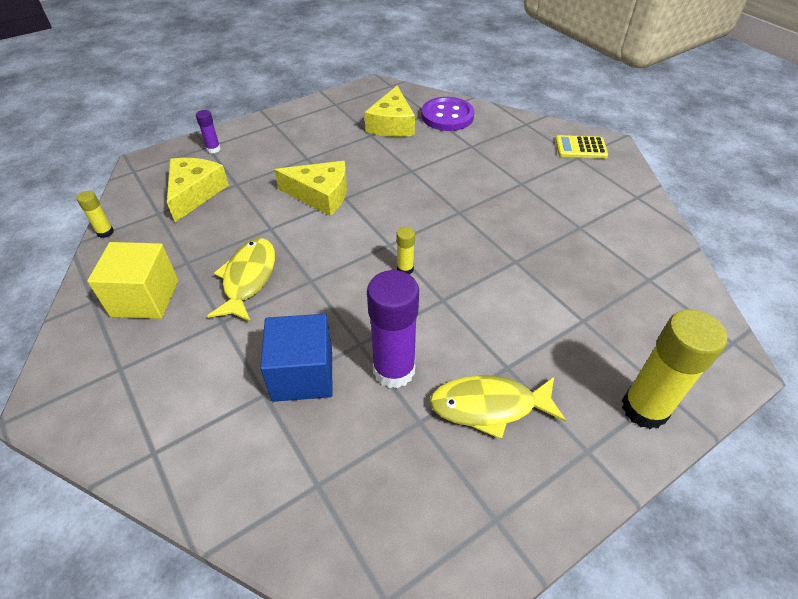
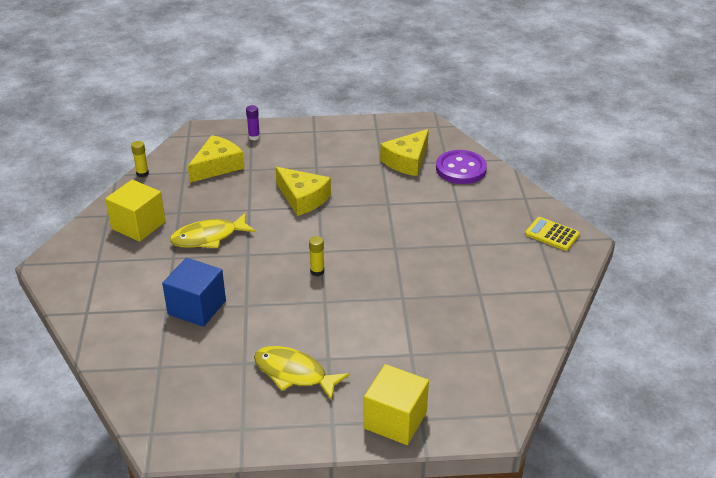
camera: 30 degrees right, 10 degrees down
yellow fish [207,238,275,322] -> yellow fish turned 150 degrees counterclockwise [170,213,256,248]
purple glue stick [367,270,419,388] -> none
yellow glue stick [622,309,727,429] -> yellow cube [364,364,429,445]

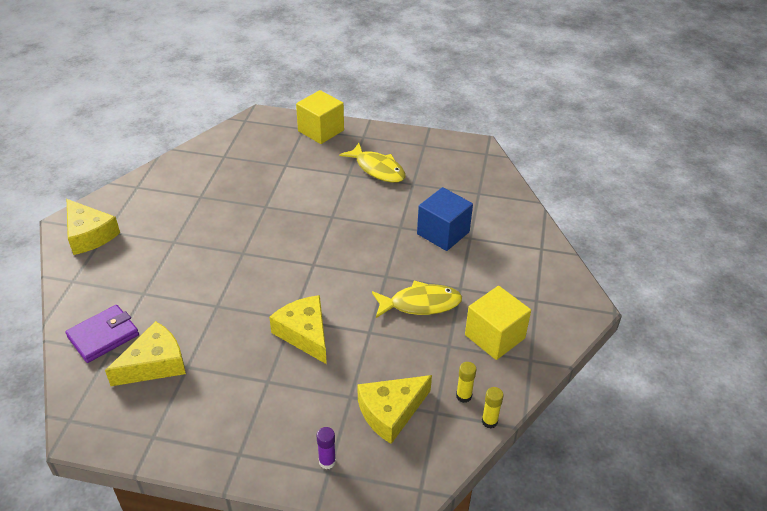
camera: 165 degrees left, 5 degrees up
yellow glue stick [309,236,324,276] -> yellow glue stick moved to [456,362,476,403]
purple button [436,150,487,184] -> purple wallet [65,305,139,363]
yellow calculator [525,217,580,251] -> yellow cheese [67,199,120,255]

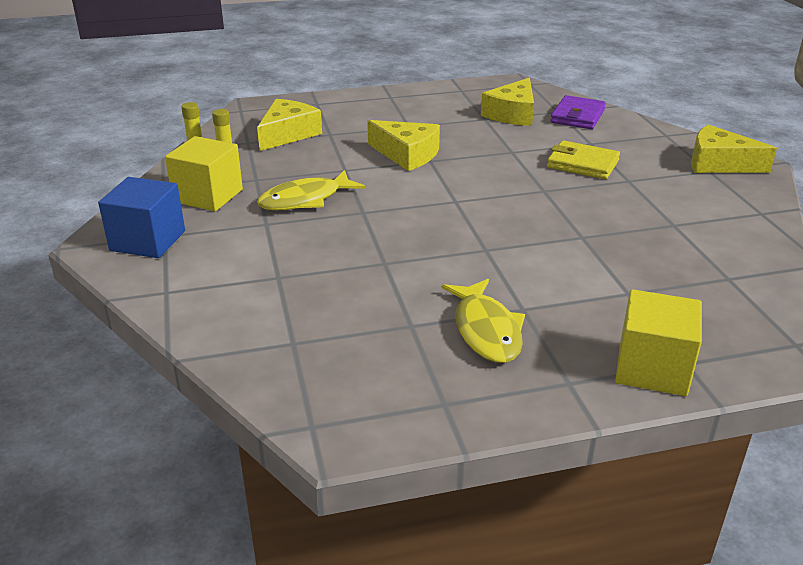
camera: 155 degrees right, 10 degrees down
purple glue stick [317,427,336,469] -> none
yellow fish [339,143,406,183] -> yellow fish turned 120 degrees counterclockwise [441,279,525,363]
blue cube [417,187,473,251] -> blue cube moved to [98,177,185,258]
none -> yellow wallet [547,141,620,179]

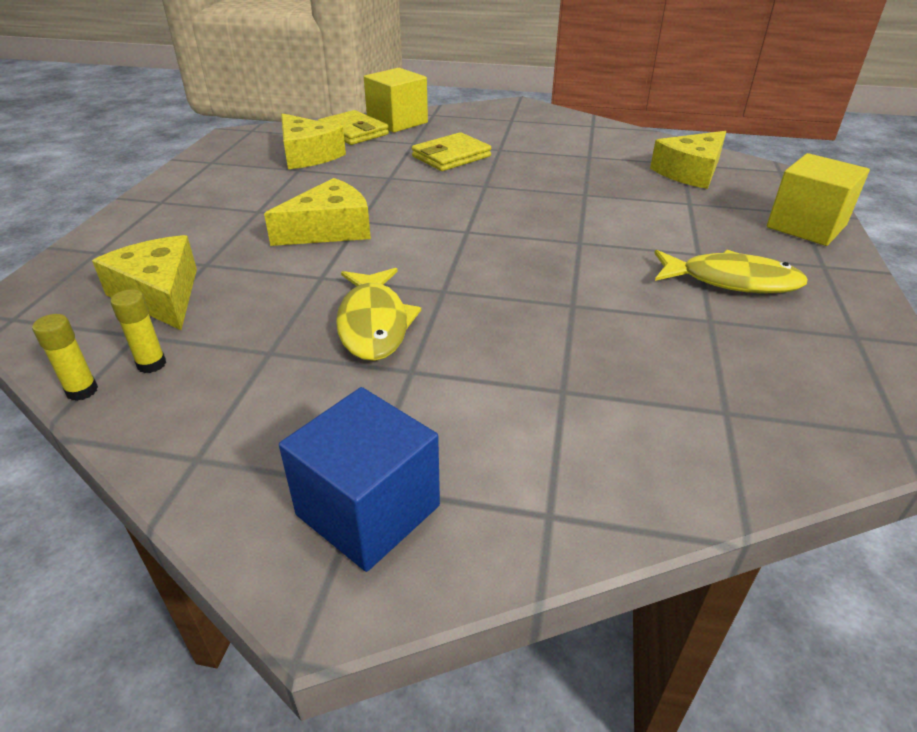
camera: 65 degrees left, 5 degrees up
yellow cube [165,136,243,211] -> yellow cube moved to [364,68,428,132]
purple wallet [550,95,606,129] -> yellow wallet [318,110,389,145]
yellow cheese [691,125,777,173] -> yellow cheese moved to [650,131,726,189]

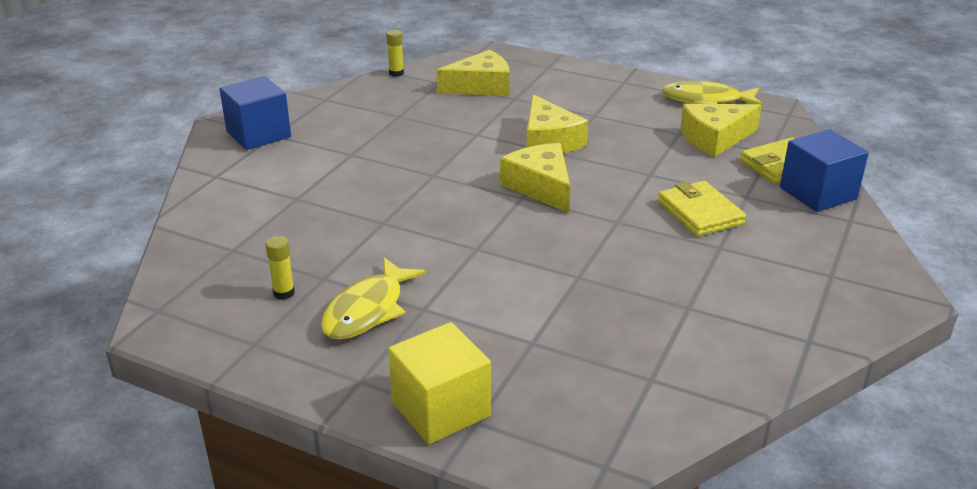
camera: 105 degrees right, 5 degrees down
yellow glue stick [111,289,166,373] -> yellow glue stick moved to [265,236,295,300]
yellow fish [336,268,421,361] -> yellow fish moved to [662,81,763,106]
yellow cube [364,68,428,132] -> blue cube [780,129,869,212]
yellow cheese [650,131,726,189] -> yellow cheese moved to [500,143,570,213]

